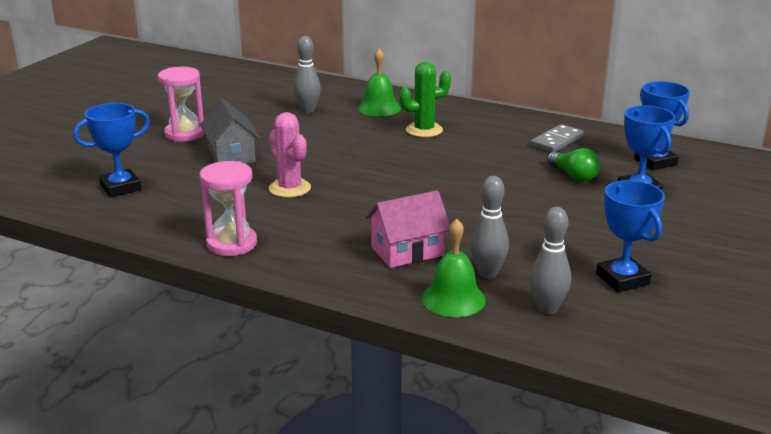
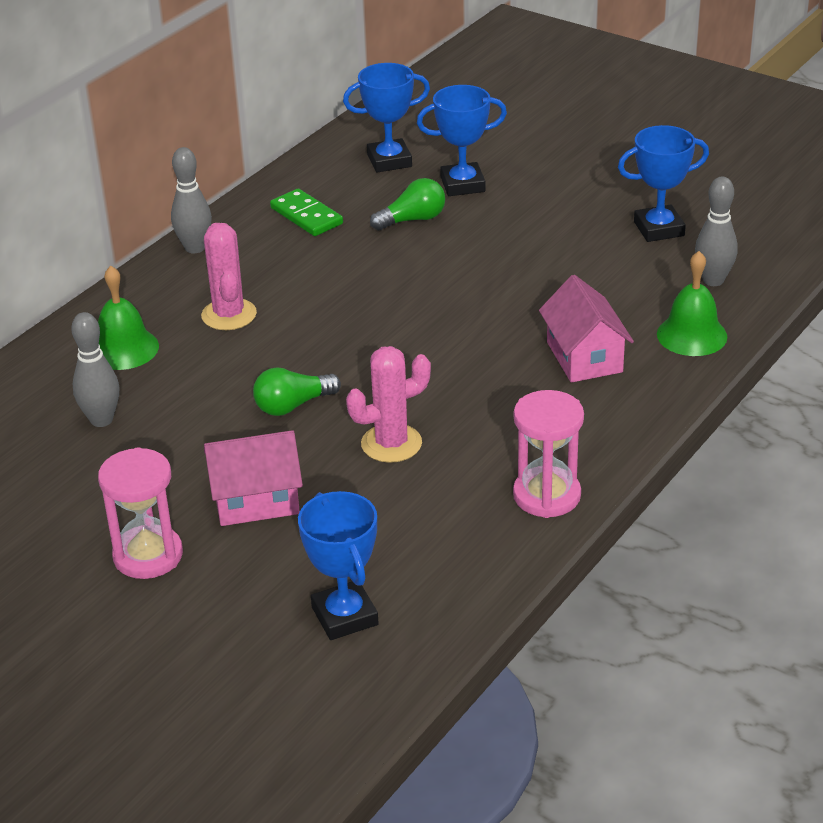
camera: 80 degrees left, 10 degrees up
grey house [200,99,260,164] -> pink house [204,430,303,526]
green cactus [399,62,451,137] -> pink cactus [201,223,257,330]
grey bowling pin [470,176,509,278] -> grey bowling pin moved to [171,147,212,253]
grey domino [531,124,584,152] -> green domino [270,189,343,236]
none -> green light bulb [253,368,341,416]

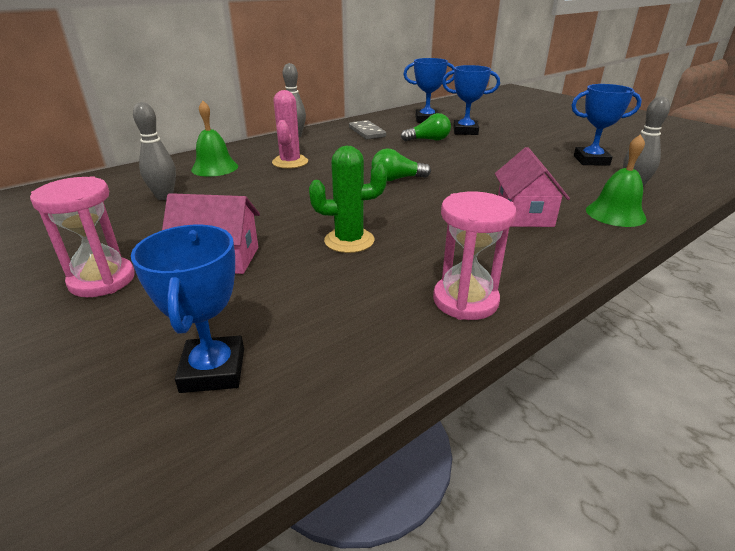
camera: 15 degrees right, 5 degrees down
green light bulb [253,368,341,416] -> green light bulb moved to [371,148,431,181]
green domino [270,189,343,236] -> grey domino [349,120,386,140]
pink cactus [346,346,431,463] -> green cactus [309,145,387,253]

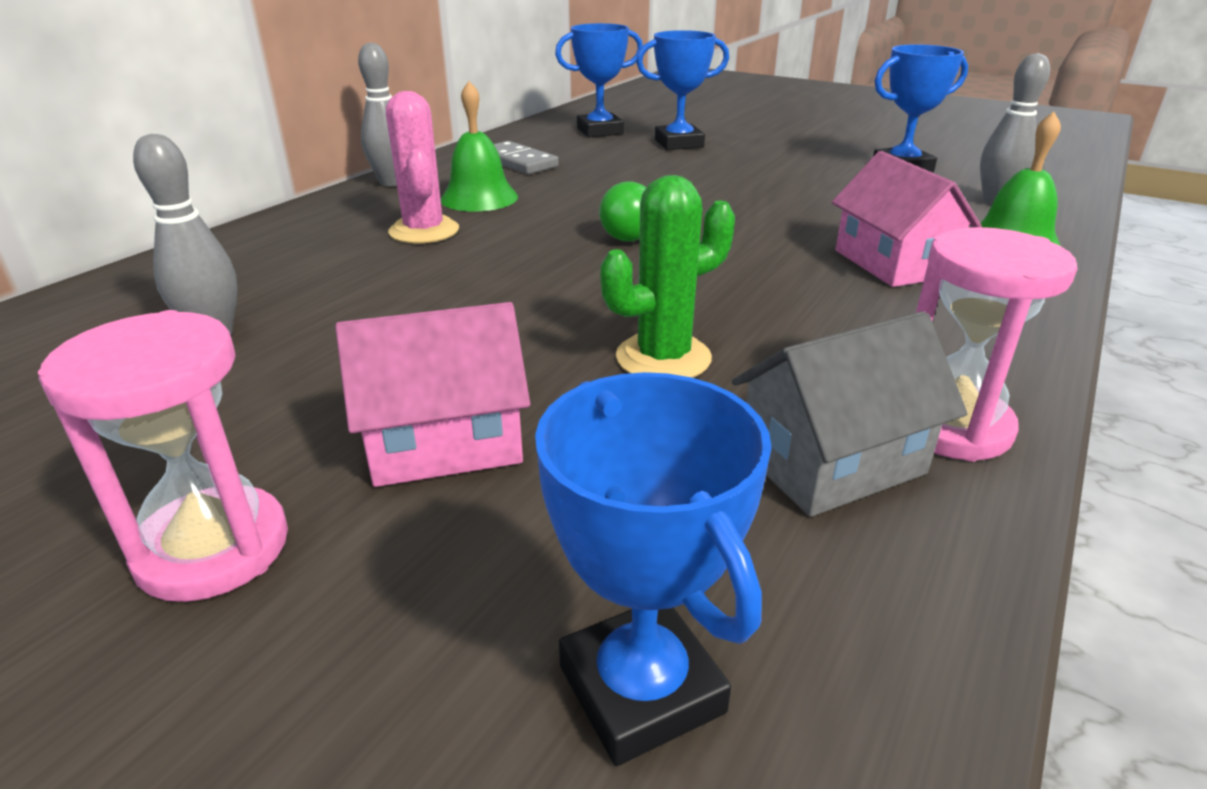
camera: 20 degrees left, 0 degrees up
green bell [191,100,238,177] -> green bell moved to [441,81,518,212]
green light bulb [401,113,451,141] -> none
none -> grey house [732,311,968,517]

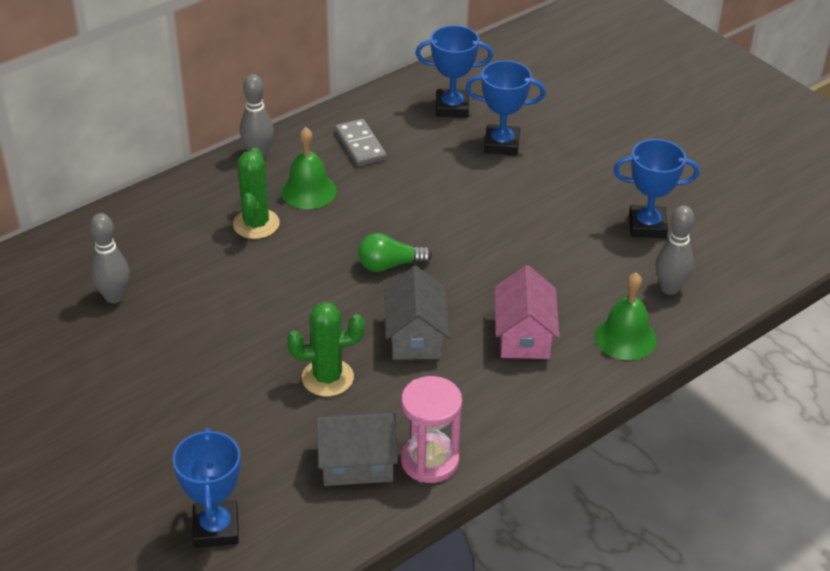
camera: 20 degrees right, 10 degrees up
pink hourglass [38,310,288,602] -> none
pink house [335,302,530,487] -> none
pink cactus [386,91,459,244] -> green cactus [233,148,280,239]
none -> grey house [384,266,450,360]

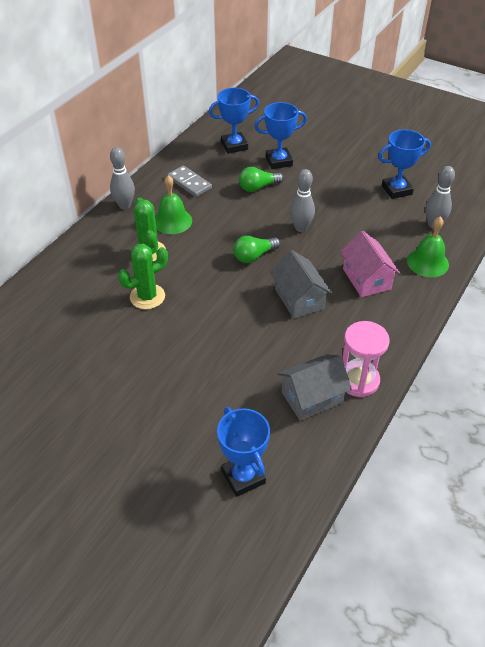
camera: 20 degrees left, 5 degrees up
grey bowling pin [90,213,130,303] -> grey bowling pin moved to [290,169,315,232]
green cactus [287,302,365,396] -> green cactus moved to [118,244,168,309]
none -> green light bulb [239,167,284,192]

